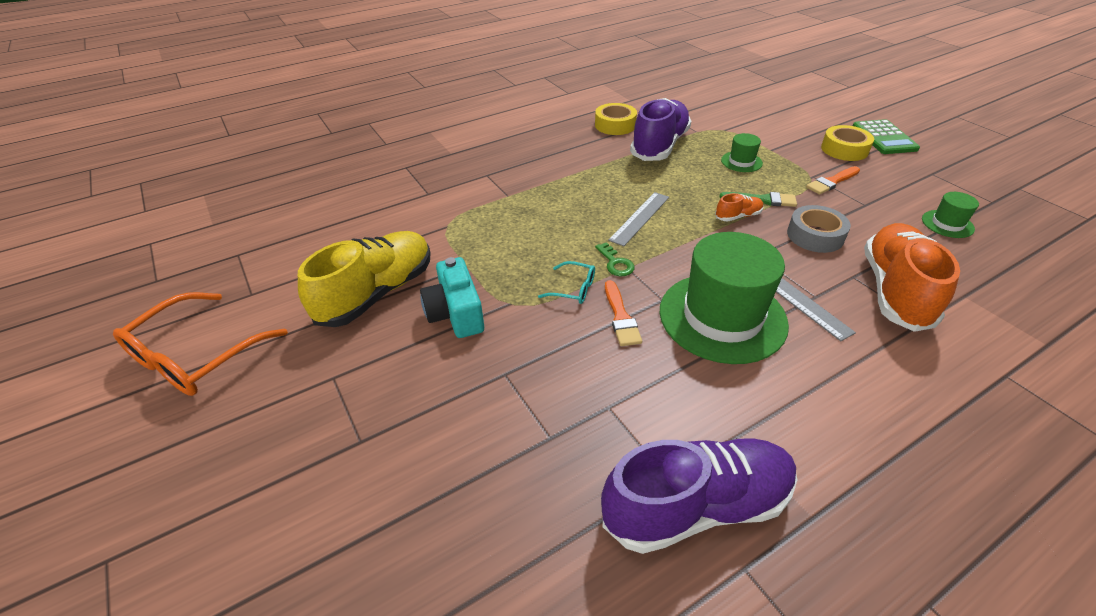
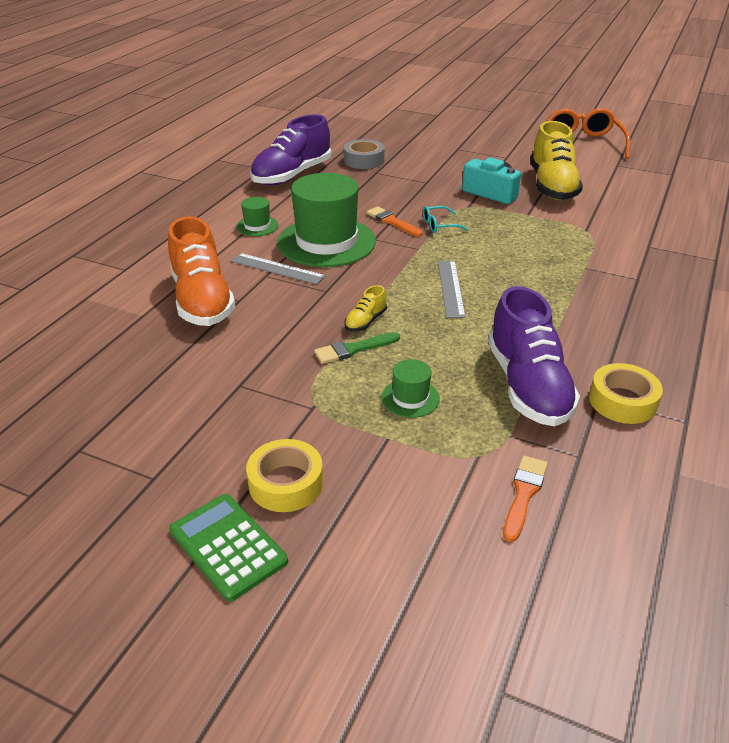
camera: 145 degrees right, 5 degrees down
green key [595,242,635,276] -> none
orange shoe [715,193,764,222] -> yellow shoe [344,285,387,332]
grey tape [787,205,851,253] -> grey tape moved to [343,139,385,169]
orange brush [806,166,860,195] -> orange brush moved to [503,456,548,542]
green hat [922,192,979,238] -> green hat moved to [236,197,279,236]

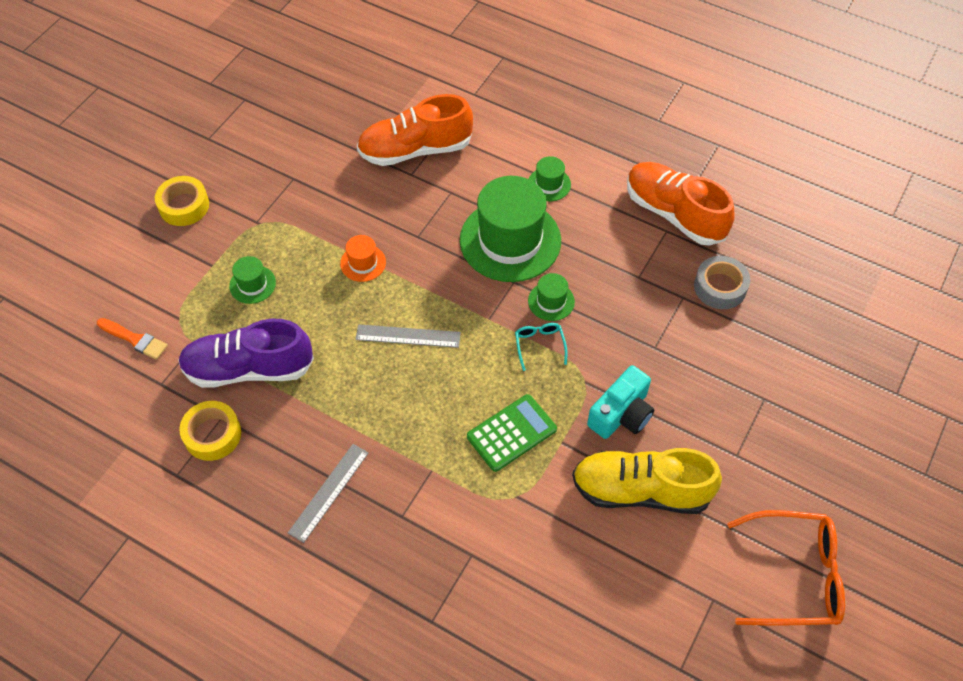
camera: 95 degrees right, 20 degrees up
green calculator [169,494,288,602] -> green calculator moved to [467,394,557,472]
grey ruler [231,253,326,285] -> grey ruler moved to [288,444,369,543]
purple shoe [250,115,331,185] -> orange shoe [627,162,735,246]
green brush [314,332,400,364] -> none
yellow shoe [344,285,387,332] -> orange hat [340,235,386,282]
orange brush [366,206,422,237] -> green hat [528,273,575,321]

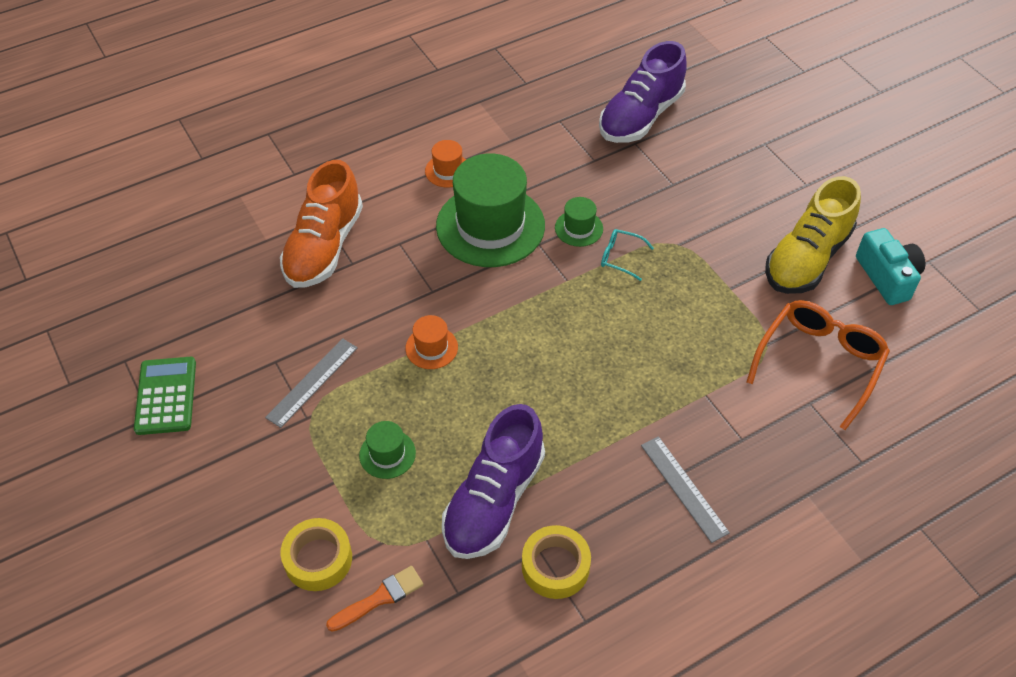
camera: 60 degrees left, 5 degrees down
yellow tape [155,176,209,226] -> yellow tape moved to [281,518,352,591]
grey ruler [356,324,461,348] -> grey ruler moved to [265,338,358,428]
green calculator [467,394,557,472] -> green calculator moved to [134,357,196,435]
green hat [529,156,571,201] -> orange hat [425,140,466,188]
turquoise camera [587,365,654,439] -> turquoise camera moved to [856,228,925,305]
orange shoe [627,162,735,246] -> none
grey tape [694,256,750,309] -> purple shoe [599,41,687,143]
orange glasses [727,510,845,626] -> orange glasses moved to [746,300,890,430]

